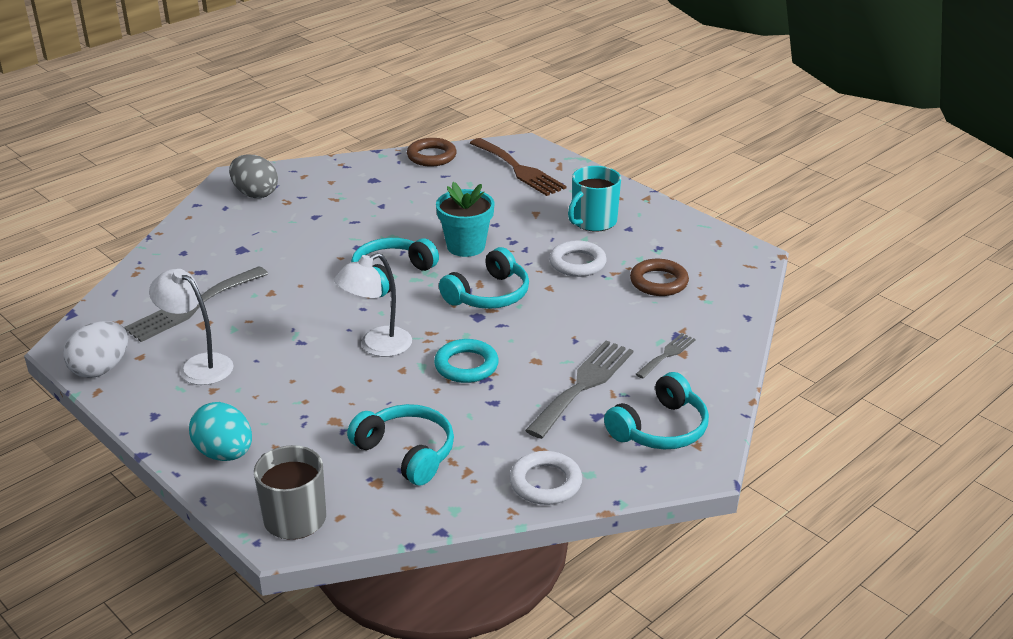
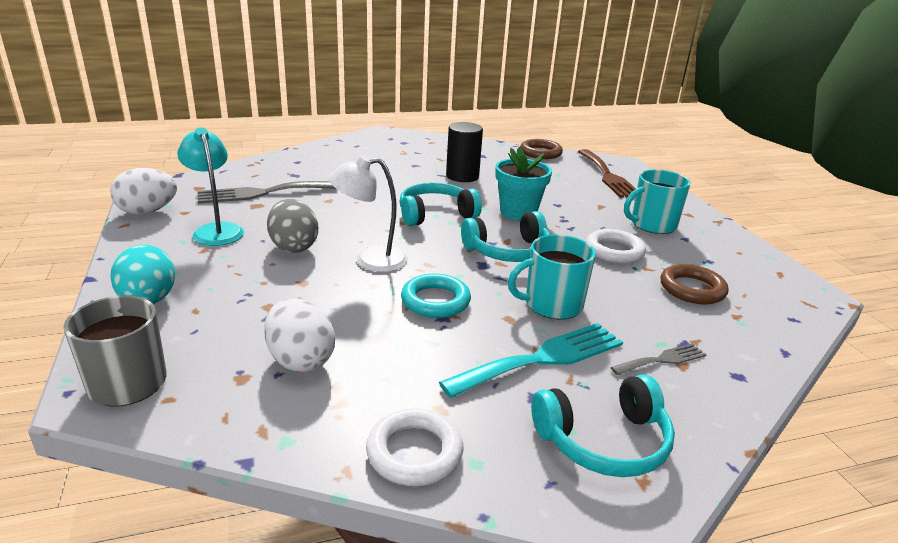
camera: 25 degrees right, 5 degrees down
white lamp [149,269,234,385] -> turquoise lamp [177,127,244,246]
grey egg [229,154,278,198] -> grey egg moved to [267,199,318,253]
turquoise headphones [347,404,454,486] -> white egg [264,298,335,372]
grey fork [525,340,633,439] -> turquoise fork [439,323,623,398]
none -> black cylinder [446,122,483,182]
none -> turquoise mug [508,235,596,319]

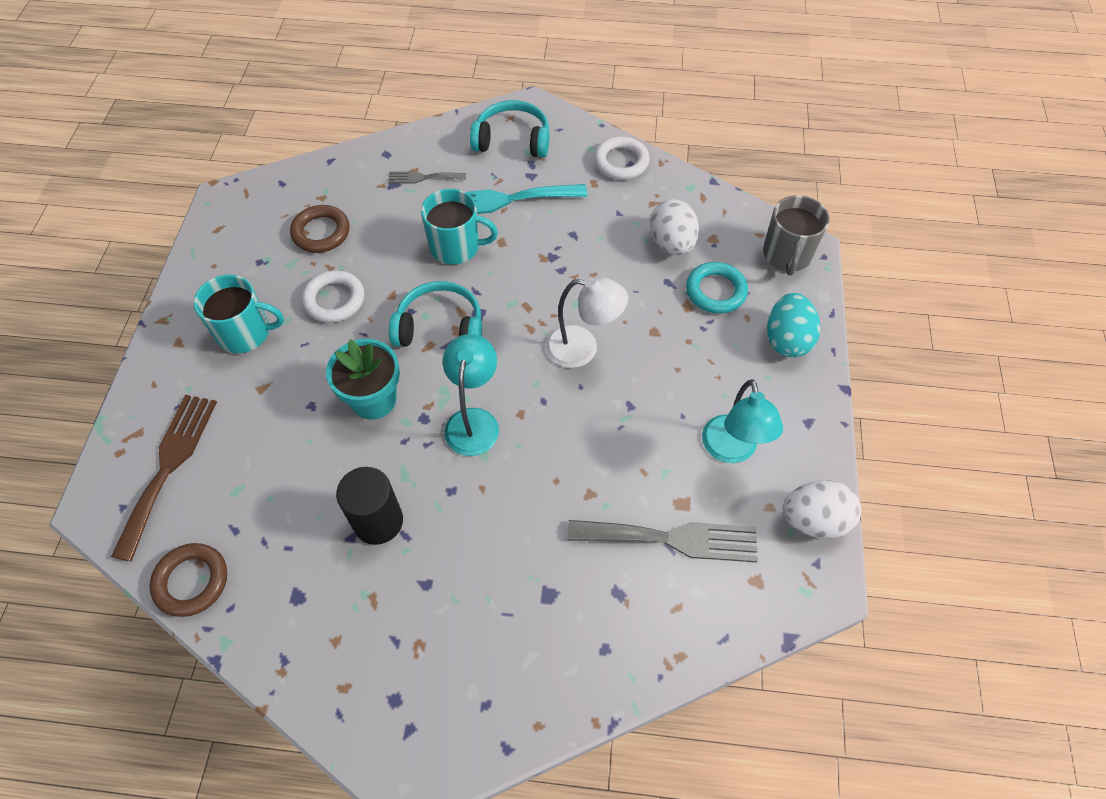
camera: 155 degrees left, 30 degrees up
grey egg [267,199,318,253] -> none
turquoise headphones [399,183,482,226] -> turquoise lamp [443,334,499,456]
turquoise ring [401,274,471,318] -> turquoise ring moved to [686,262,748,314]

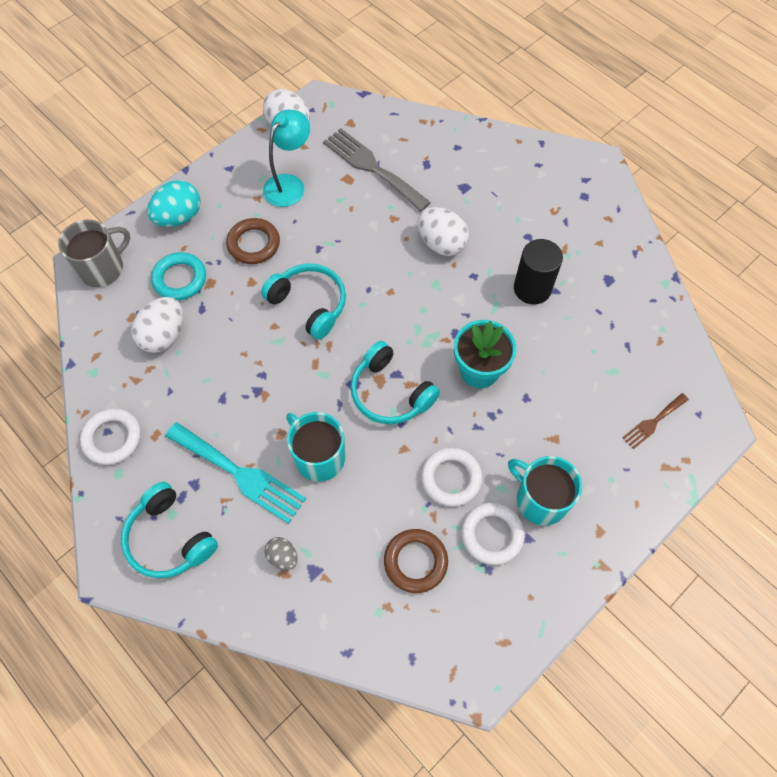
camera: 140 degrees left, 5 degrees up
brown fork [111,395,217,561] -> brown fork [622,393,689,449], size x0.53
brown ring [150,543,227,617] -> brown ring moved to [226,218,280,264]
grey fork [388,171,466,183] -> grey egg [265,537,298,570]
turquoise lamp [443,334,499,456] -> none
white lamp [545,277,628,368] -> turquoise headphones [261,263,346,340]
none -> white egg [418,207,469,256]
none -> white ring [461,503,525,565]

